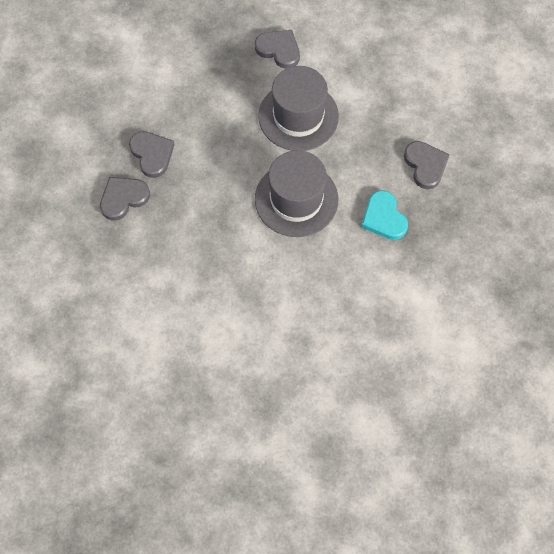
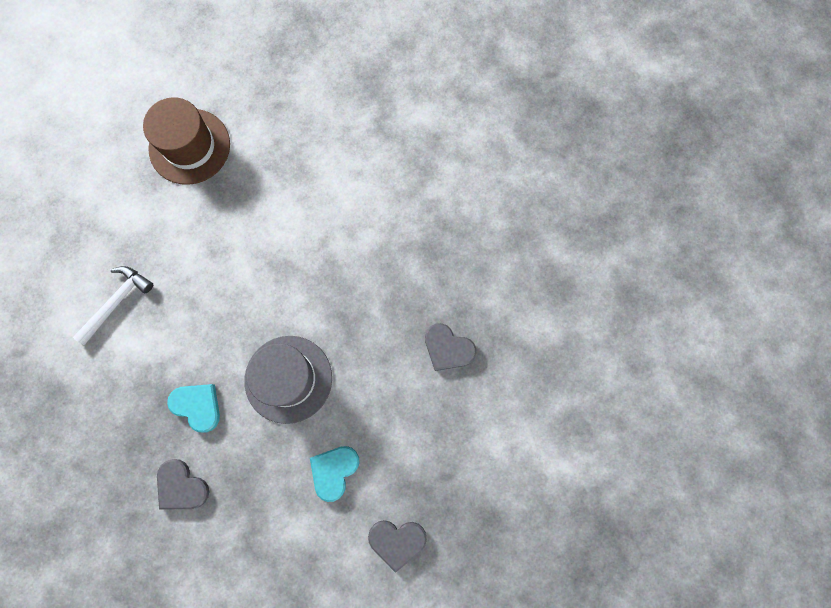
camera: 150 degrees right, 10 degrees up
grey heart [100,177,150,220] -> none
grey hat [258,66,339,151] -> turquoise heart [310,446,360,502]
none -> white hammer [73,266,153,345]
none -> brown hat [143,97,230,185]

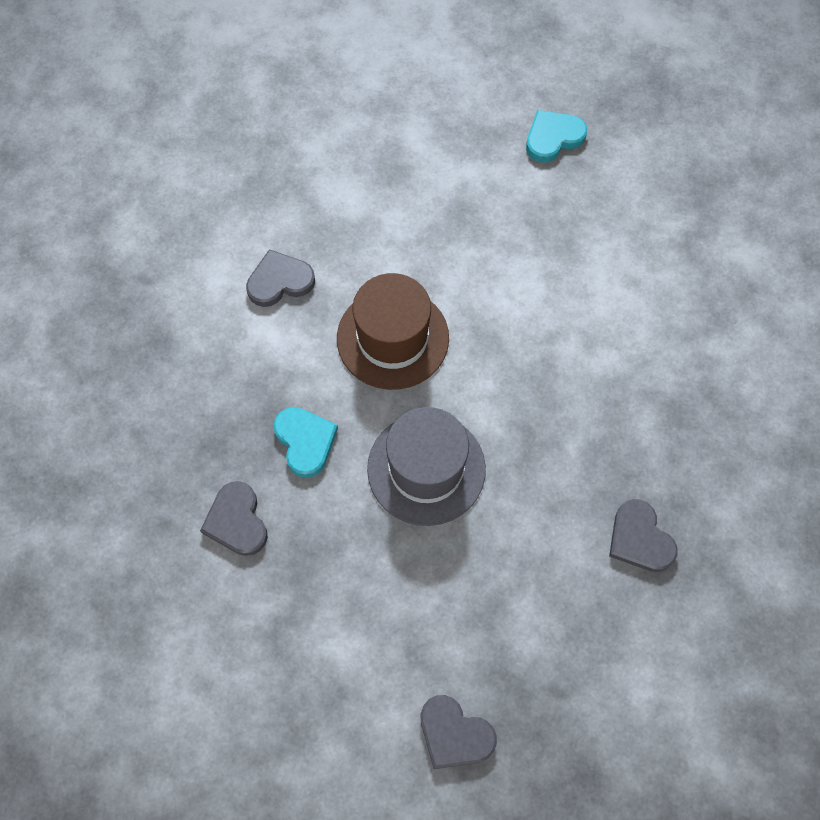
camera: 30 degrees right, 10 degrees down
white hammer [73,266,153,345] -> grey heart [246,249,315,307]
brown hat [143,97,230,185] -> brown hat moved to [337,273,449,390]
turquoise heart [310,446,360,502] -> turquoise heart moved to [526,110,587,162]

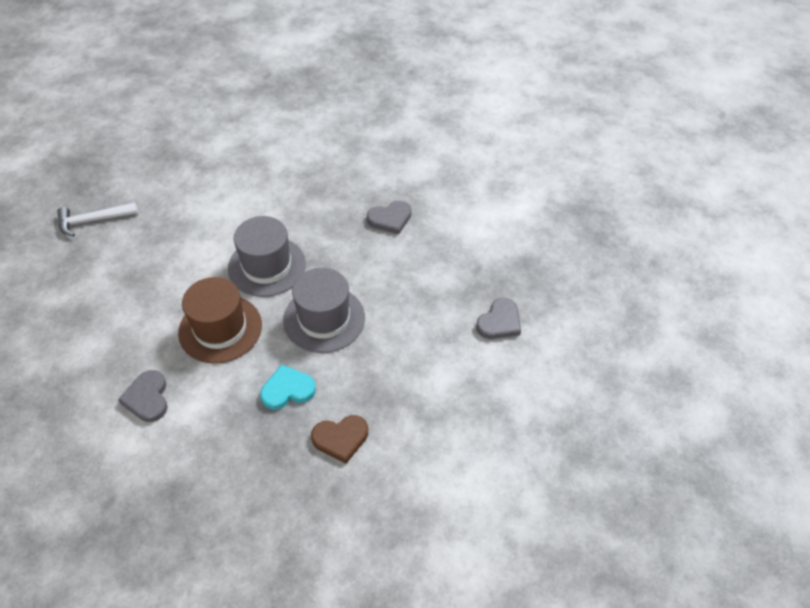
camera: 85 degrees left, 15 degrees down
grey heart [200,481,268,556] -> brown heart [311,415,368,464]
turquoise heart [526,110,587,162] -> white hammer [57,202,138,237]
none -> grey hat [228,216,306,297]

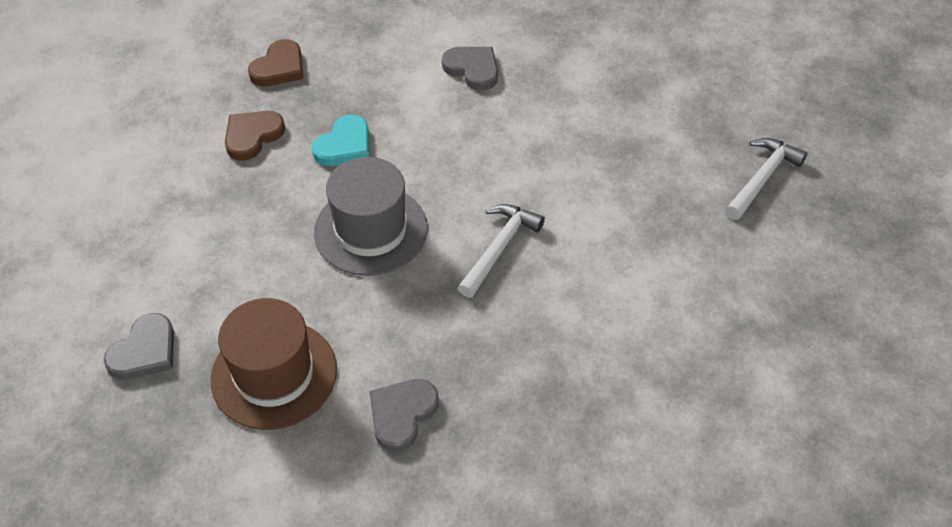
camera: 145 degrees right, 0 degrees up
brown hat [178,277,262,364] -> brown hat moved to [211,298,337,430]
grey hat [228,216,306,297] -> white hammer [458,204,545,298]
grey heart [476,298,521,339] -> grey heart turned 150 degrees counterclockwise [104,313,174,380]
none -> brown heart [248,39,304,86]

